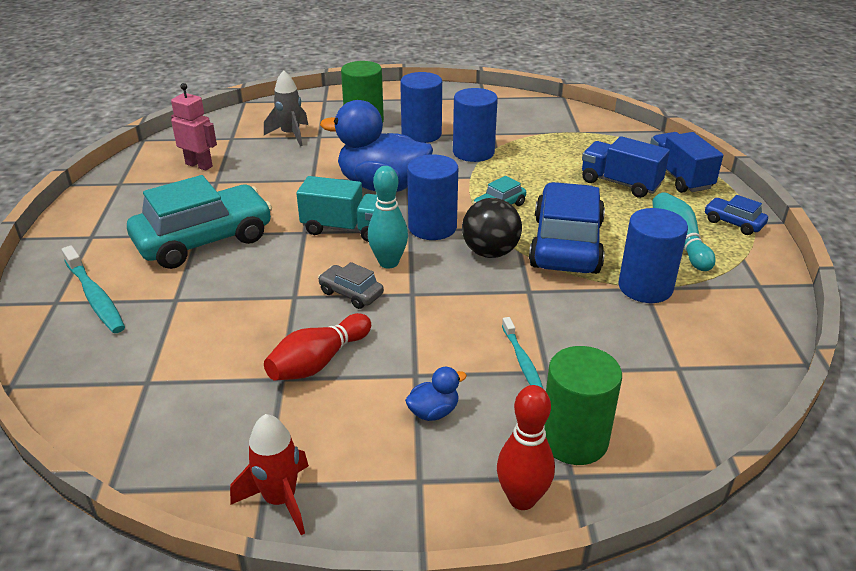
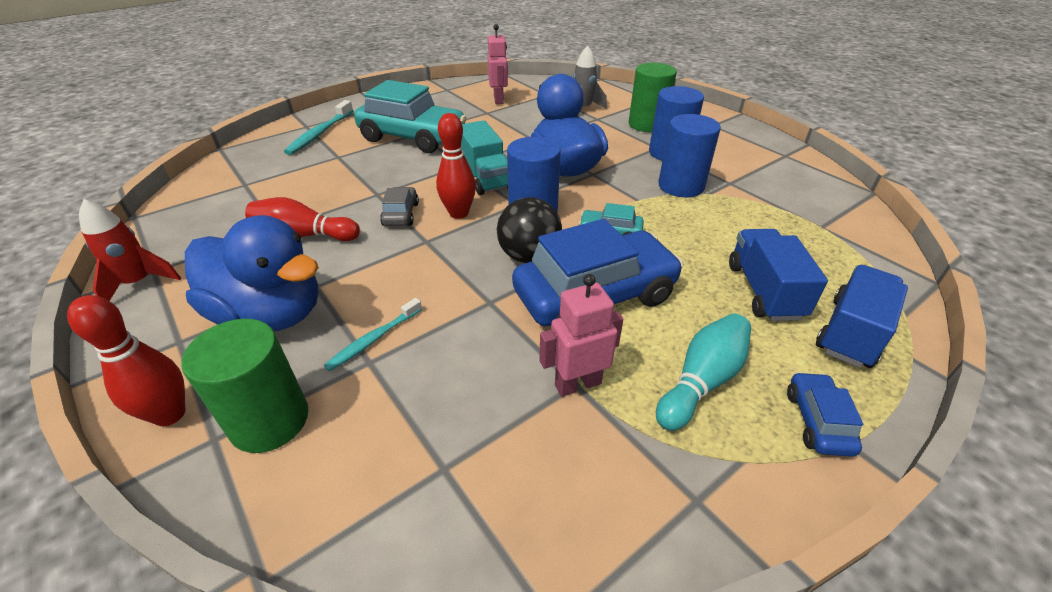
camera: 55 degrees right, 5 degrees up
turquoise bowling pin [368,166,408,268] -> red bowling pin [436,113,476,219]
blue duck [405,367,467,421] -> blue duck [185,215,319,331], size x2.47
blue cylinder [618,208,688,303] -> pink robot [539,274,623,397]

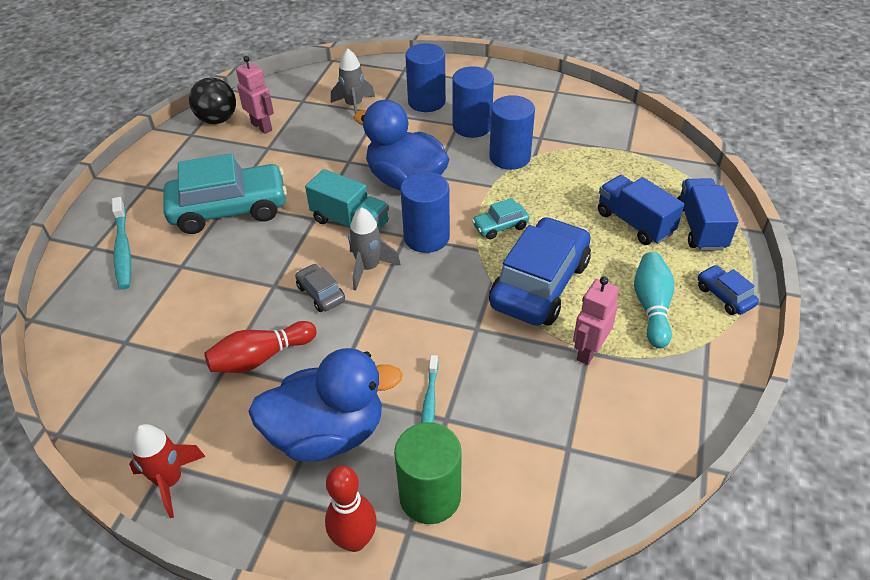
camera: 35 degrees left, 5 degrees up
red bowling pin [436,113,476,219] -> grey rocket [348,207,401,291]
black ball [497,197,562,263] -> black ball moved to [189,78,236,124]
green cylinder [629,63,677,132] -> blue cylinder [405,43,446,112]

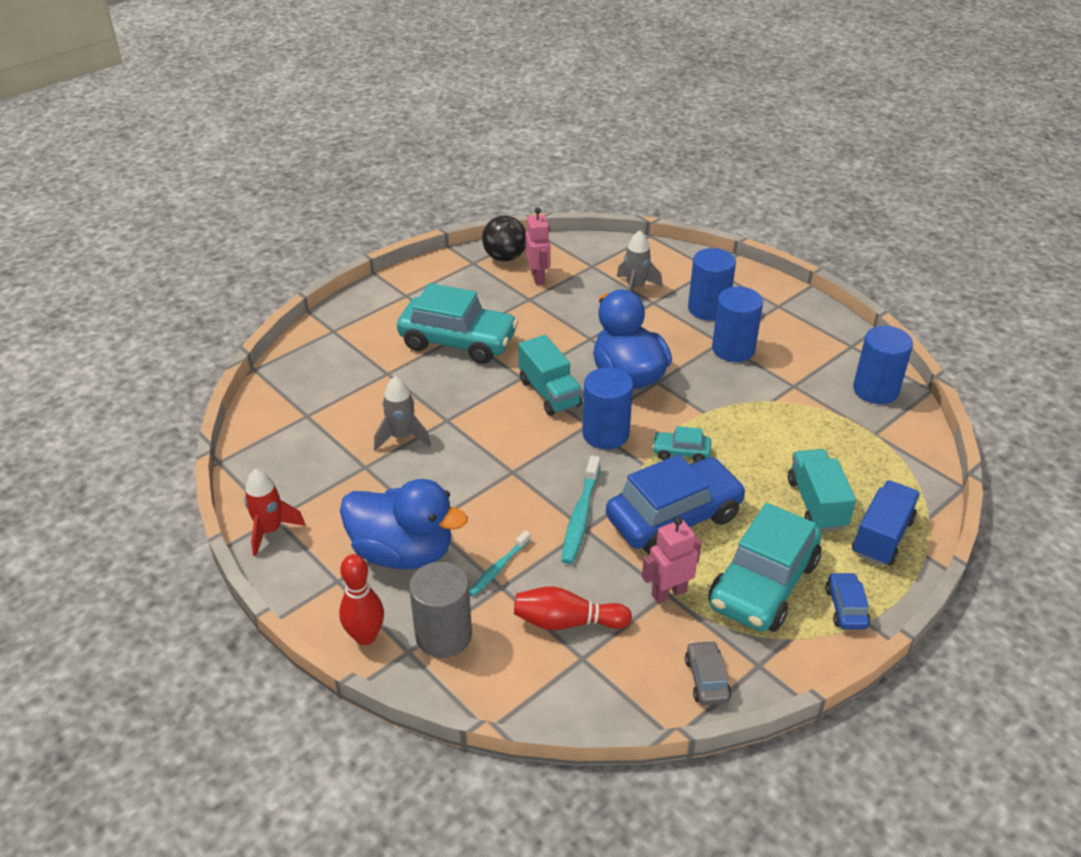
camera: 30 degrees right, 5 degrees down
turquoise toothbrush [112,197,131,289] -> turquoise toothbrush moved to [561,456,600,564]
red bowling pin [204,321,317,373] -> red bowling pin moved to [514,586,632,630]
grey car [295,264,345,312] -> grey car moved to [685,640,732,705]
grey rocket [348,207,401,291] -> grey rocket moved to [374,376,431,451]
green cylinder [394,422,462,524] -> grey cylinder [409,562,472,658]
blue cylinder [489,95,535,170] -> blue cylinder moved to [853,326,913,404]
blue truck [598,175,684,245] -> turquoise truck [788,449,856,531]
turquoise bowling pin [634,252,674,348] -> turquoise car [708,503,822,632]

